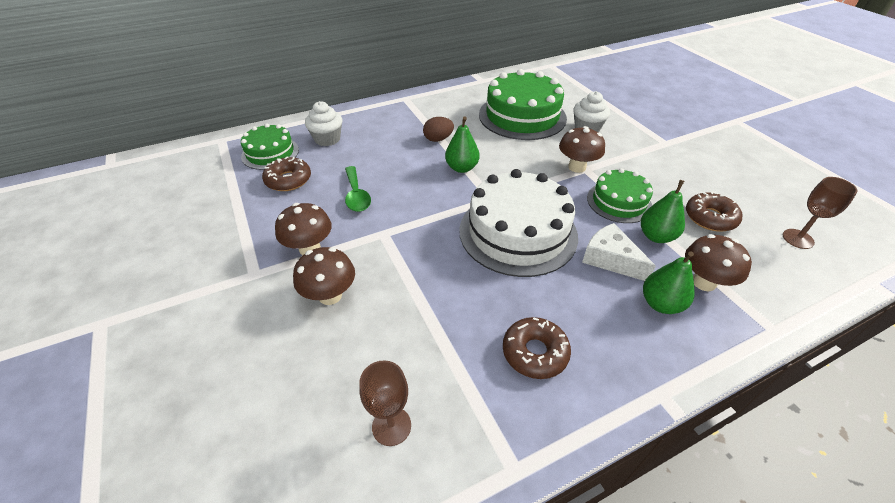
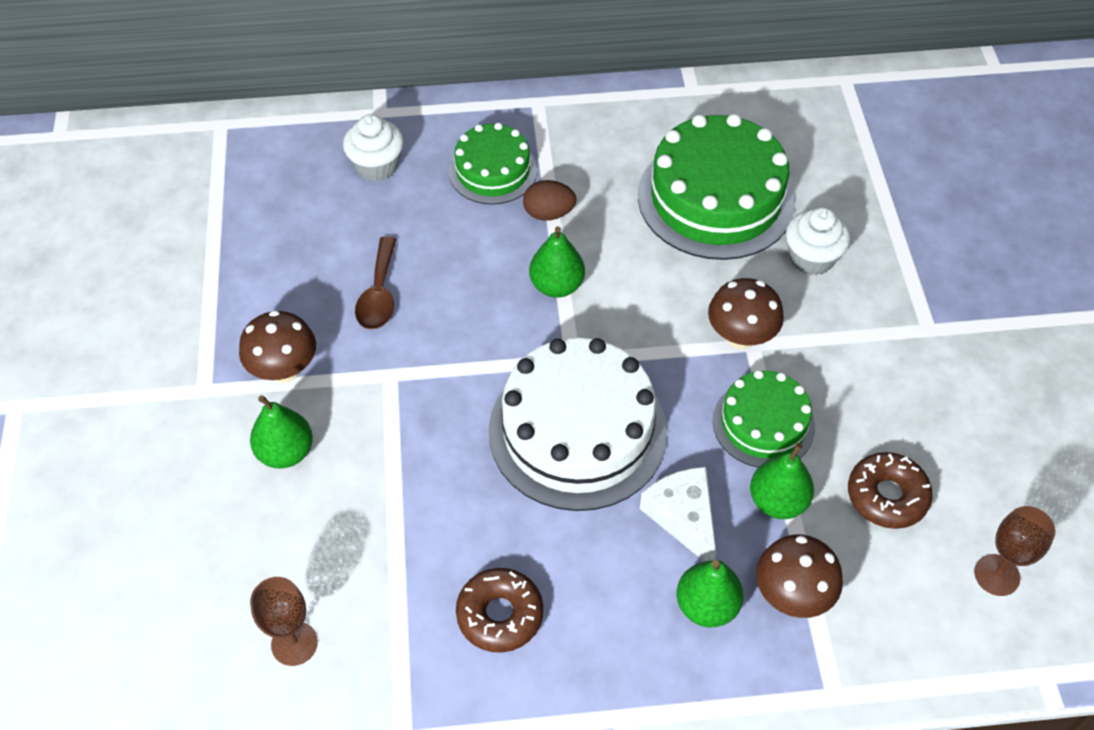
camera: 20 degrees right, 10 degrees up
green cake [241,123,299,170] -> green cake moved to [449,123,537,204]
brown donut [262,156,311,191] -> none
brown mushroom [293,247,355,305] -> green pear [250,395,313,468]
green spoon [345,166,371,212] -> brown spoon [355,236,396,330]

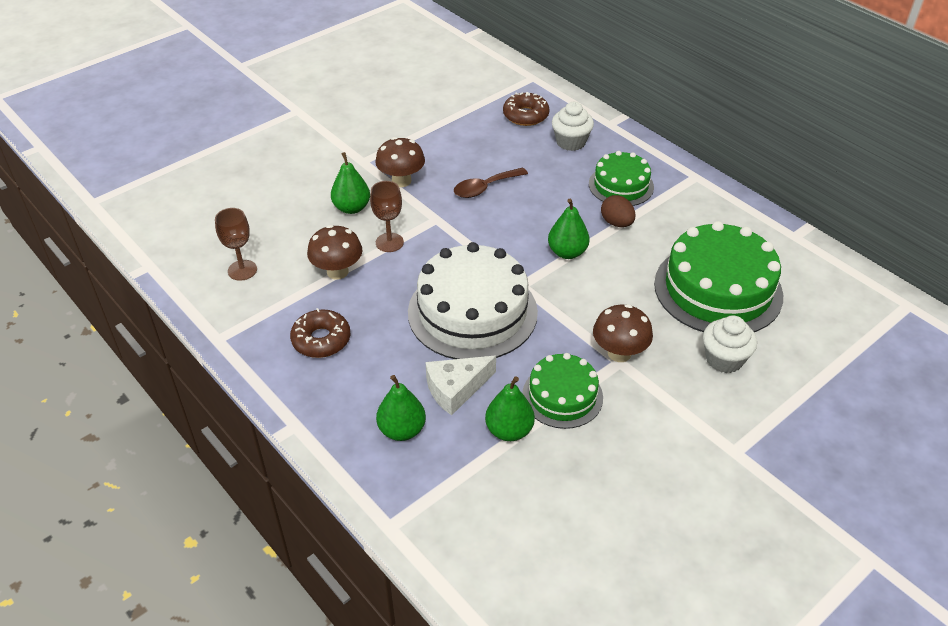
camera: 55 degrees right, 10 degrees down
white cheese [640,467,716,562] -> white cheese turned 150 degrees counterclockwise [426,356,496,415]
brown mushroom [756,535,843,618] -> brown mushroom moved to [307,225,362,280]
brown donut [848,452,933,529] -> brown donut moved to [503,92,550,126]
brown goblet [974,506,1055,596] -> brown goblet moved to [370,181,404,252]

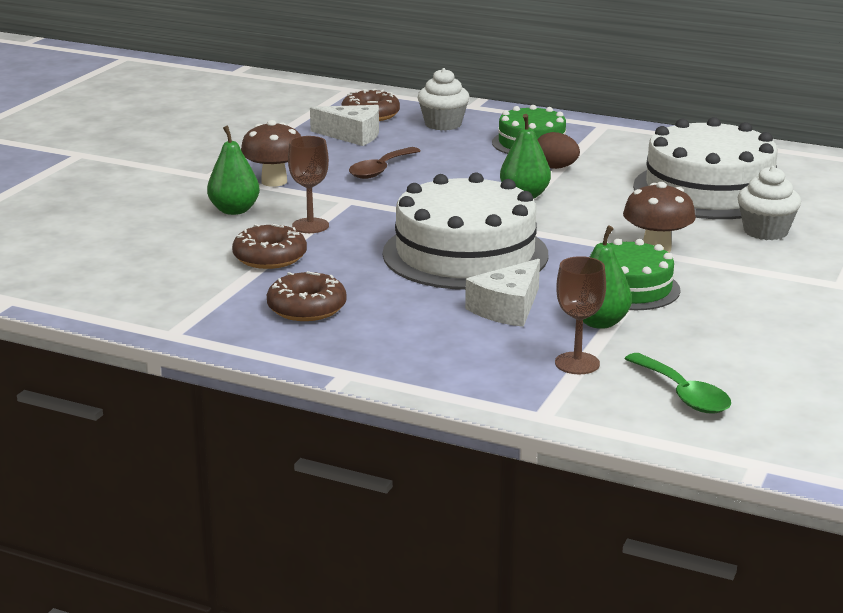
camera: 25 degrees left, 20 degrees down
brown goblet [215,208,257,281] -> brown goblet moved to [555,256,606,374]
brown mushroom [307,225,362,280] -> brown donut [232,224,307,269]
green pear [376,375,426,441] -> none
green cake [654,221,783,332] -> white cake [633,117,778,219]
none -> white cheese [310,105,379,146]
none -> green spoon [625,353,731,413]

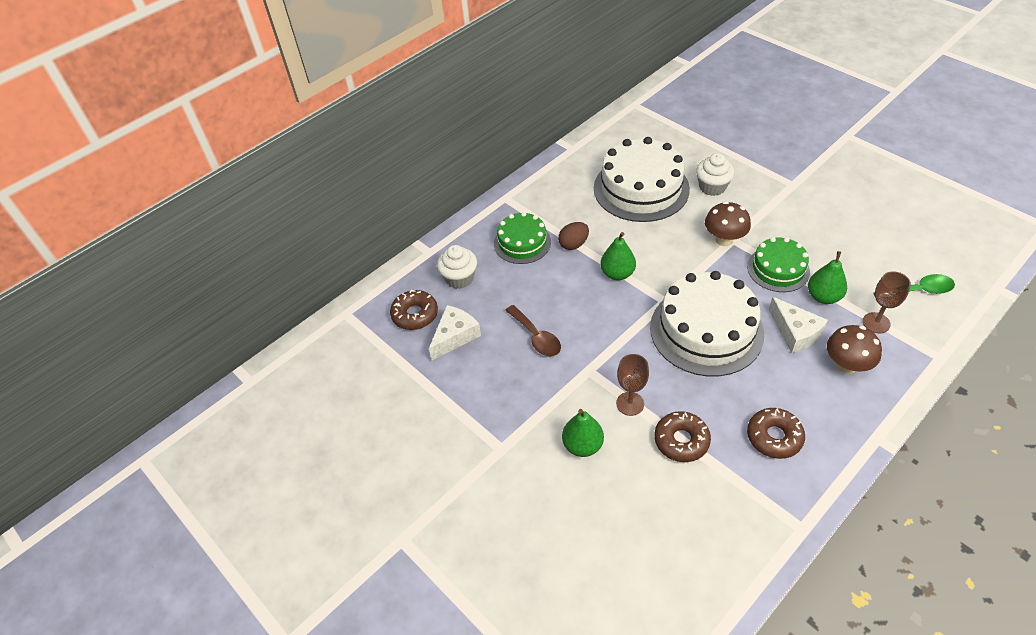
camera: 65 degrees left, 25 degrees up
brown mushroom [241,120,301,187] -> brown mushroom moved to [827,325,882,374]

